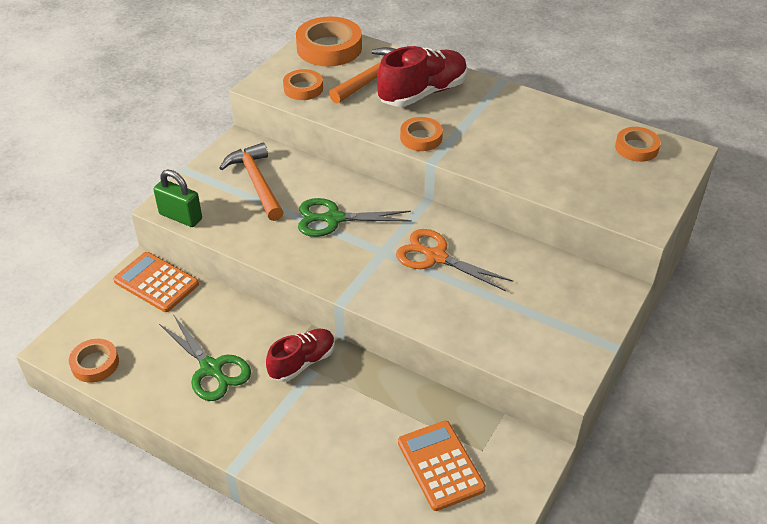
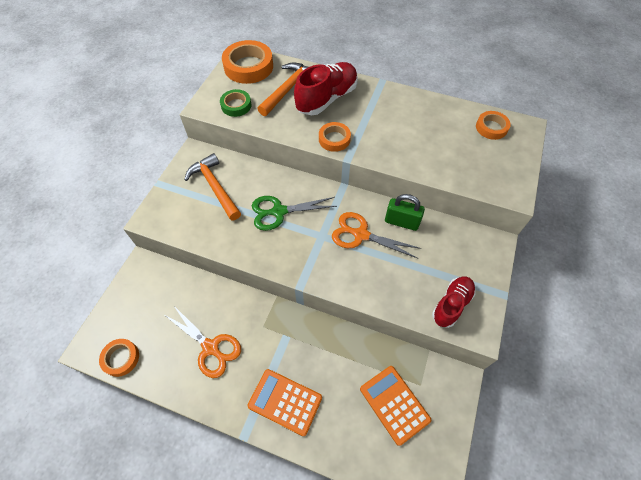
camera: 10 degrees left, 15 degrees up
orange calculator [113,252,199,312] -> orange calculator moved to [247,369,322,436]
green padlock [153,170,202,227] -> green padlock moved to [385,194,425,231]
green scissors [159,316,251,401] -> orange scissors [165,305,241,378]
red shoe [266,329,335,382] -> red shoe moved to [432,276,476,328]
orange tape [283,69,323,100] -> green tape [220,89,251,117]

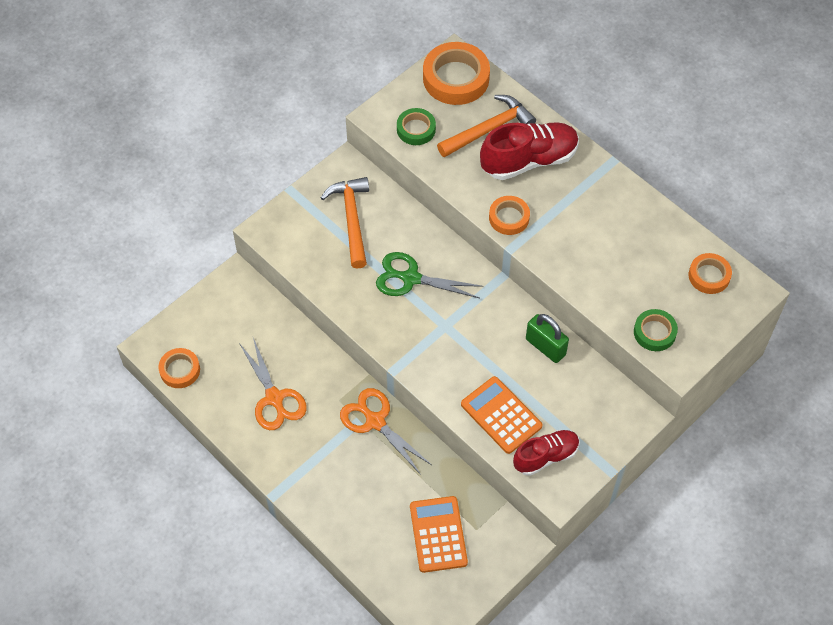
camera: 25 degrees right, 0 degrees up
orange calculator [247,369,322,436] -> orange calculator moved to [461,376,542,454]
orange scissors [332,212,421,259] -> orange scissors moved to [340,388,432,475]
none -> green tape [634,309,678,351]

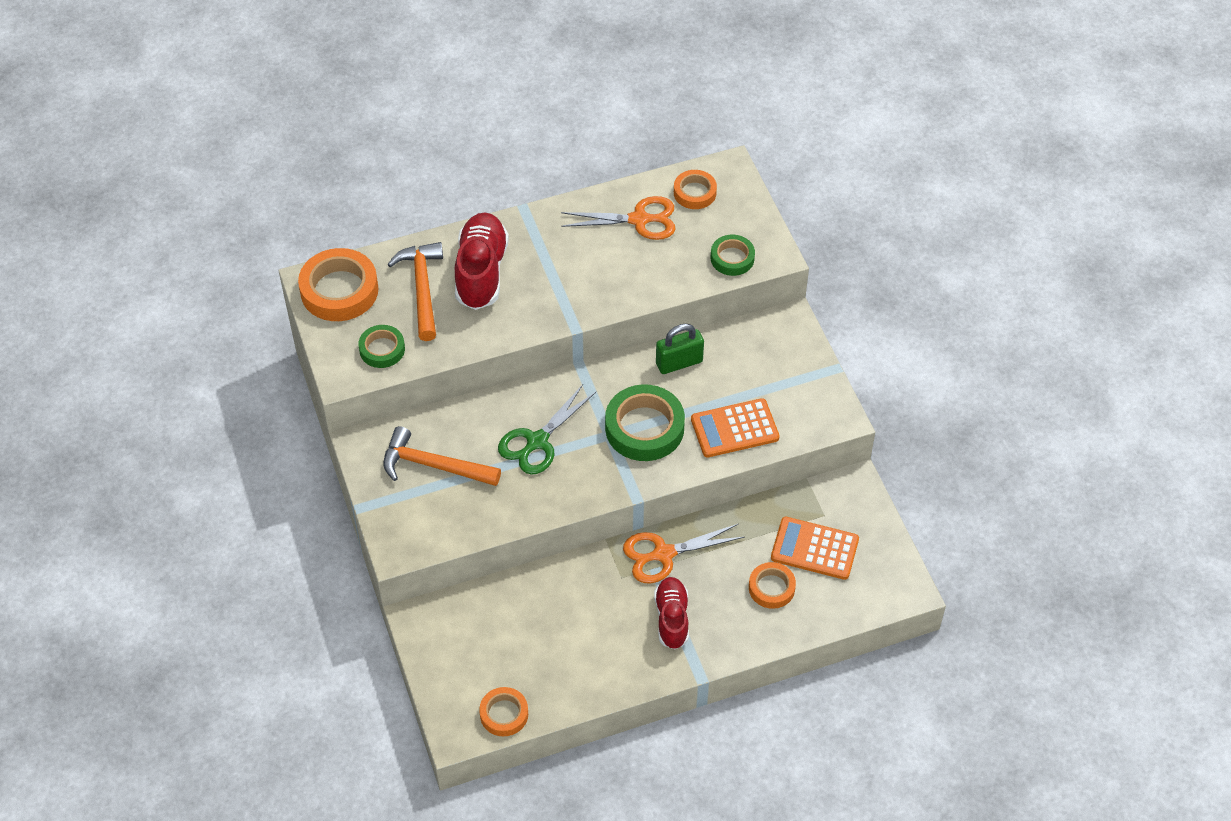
camera: 65 degrees left, 5 degrees down
orange scissors [239,338,307,430] -> orange scissors moved to [561,196,676,240]
orange tape [489,196,530,235] -> orange tape moved to [749,562,796,609]
red shoe [513,430,580,476] -> red shoe moved to [654,577,689,649]
none -> green tape [605,384,685,461]

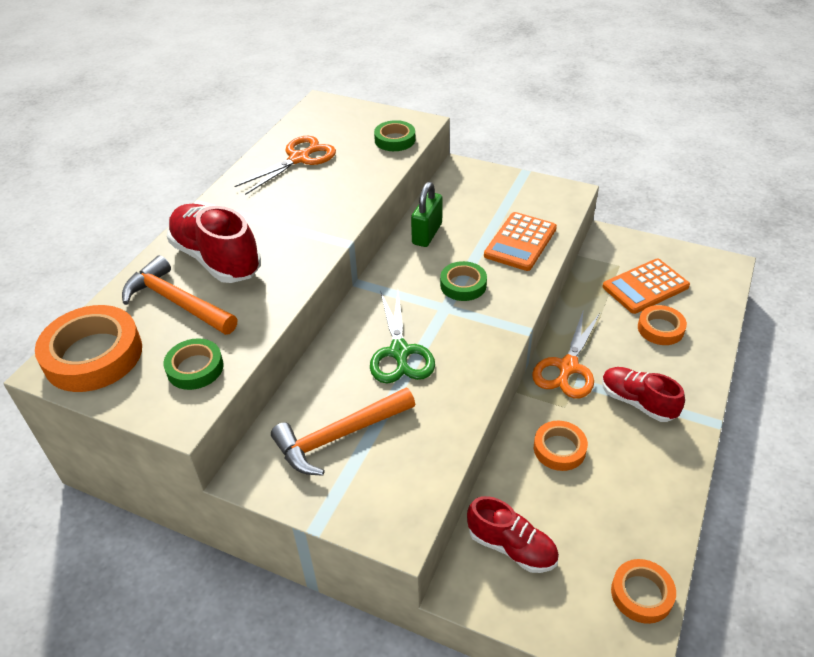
camera: 45 degrees left, 10 degrees down
green tape [605,384,685,461] -> green tape [440,261,487,301], size x0.57
orange tape [674,170,717,209] -> orange tape moved to [534,421,588,471]
none -> red shoe [467,496,559,573]

